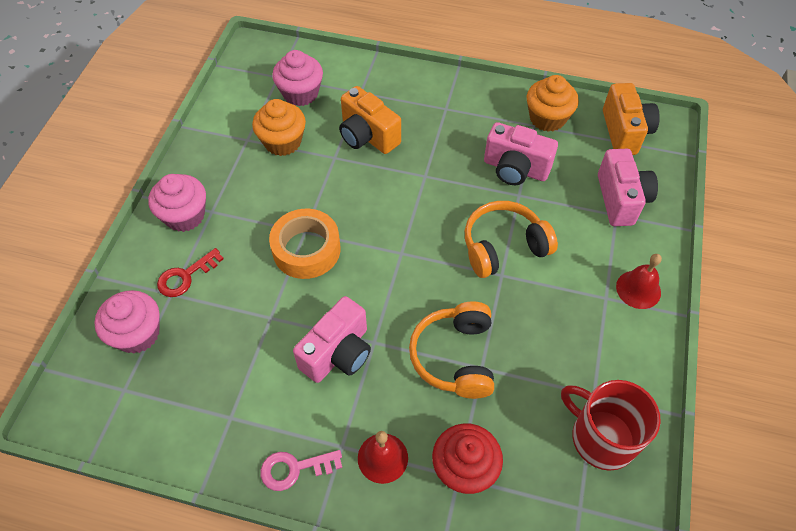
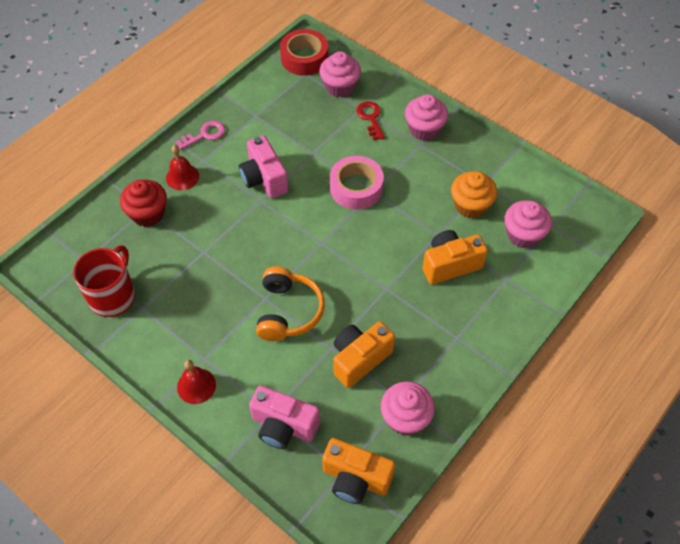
camera: 115 degrees right, 0 degrees up
pink key [260,450,342,491] -> pink key turned 45 degrees clockwise [175,121,225,150]
orange tape [269,209,340,279] -> pink tape [330,156,384,210]
orange headphones [409,301,494,399] -> none
pink camera [484,122,558,185] -> orange camera [333,321,395,388]
orange cupcake [527,75,579,132] -> pink cupcake [381,382,435,435]
red mug [561,380,661,471] -> red mug turned 45 degrees counterclockwise [73,246,135,317]
none -> red tape [280,29,328,76]

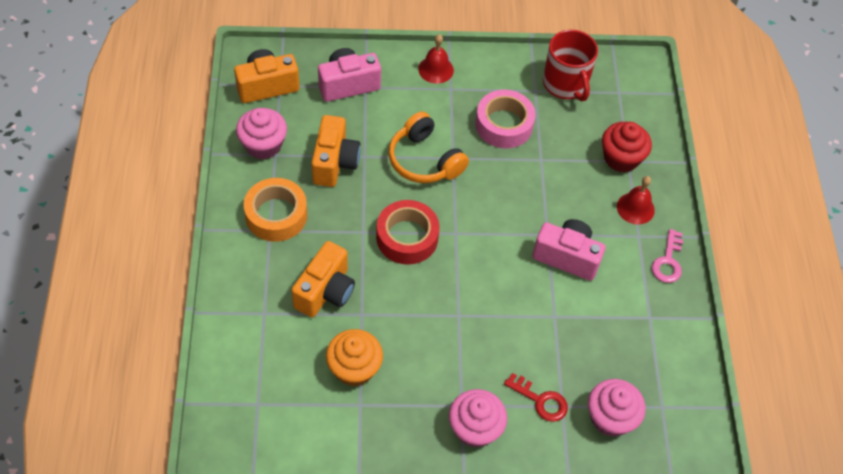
camera: 135 degrees right, 0 degrees up
red tape [280,29,328,76] -> red tape moved to [376,200,440,265]
pink tape [330,156,384,210] -> pink tape moved to [475,90,536,148]
pink cupcake [505,200,552,248] -> none
none -> orange tape [244,178,307,242]

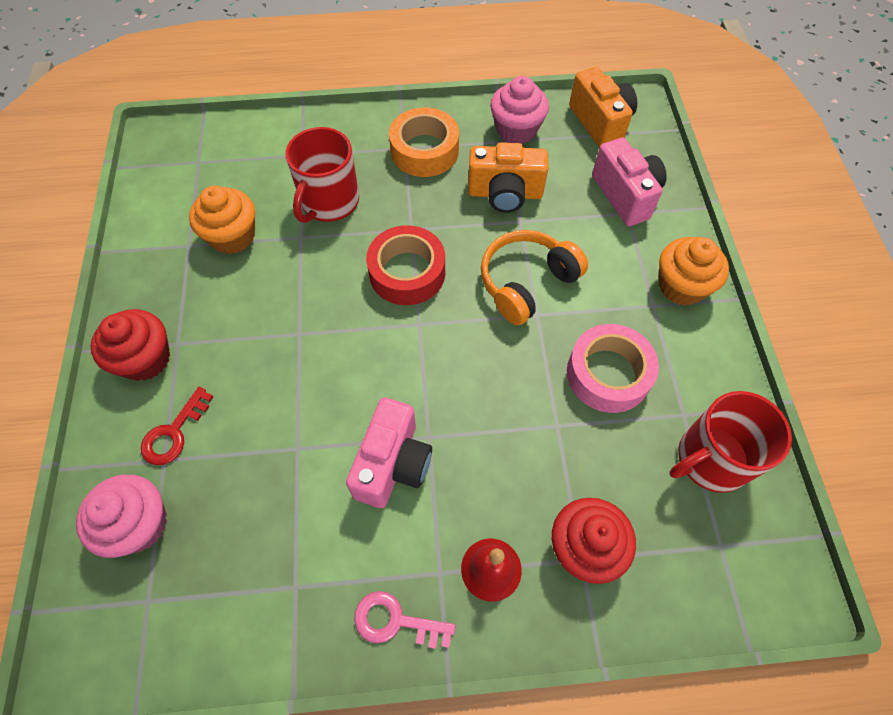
camera: 90 degrees right, 5 degrees up
orange camera [292,241,355,317] -> red mug [285,127,359,223]
red bell [418,34,454,84] -> orange cupcake [659,237,729,305]
pink cupcake [449,389,507,448] -> red cupcake [91,309,170,381]

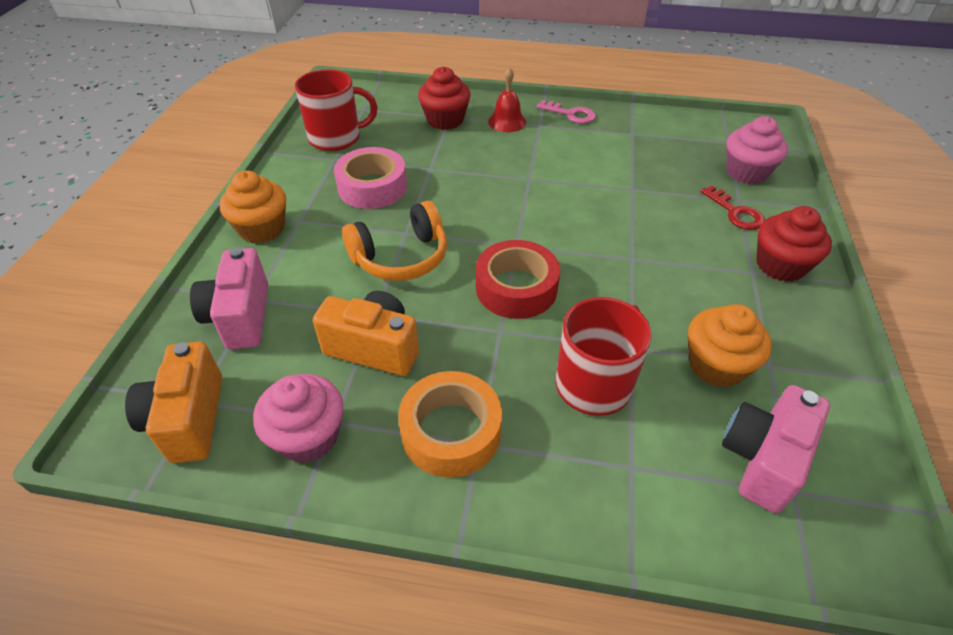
camera: 165 degrees left, 15 degrees down
red key [141,387,214,465] -> red key turned 105 degrees clockwise [700,185,765,230]
pink camera [346,397,432,508] -> pink camera moved to [722,385,830,513]

